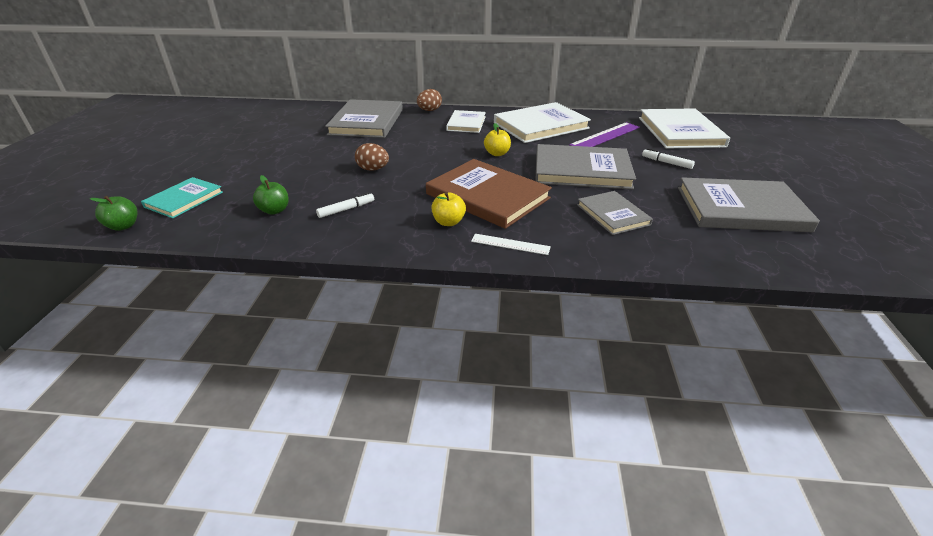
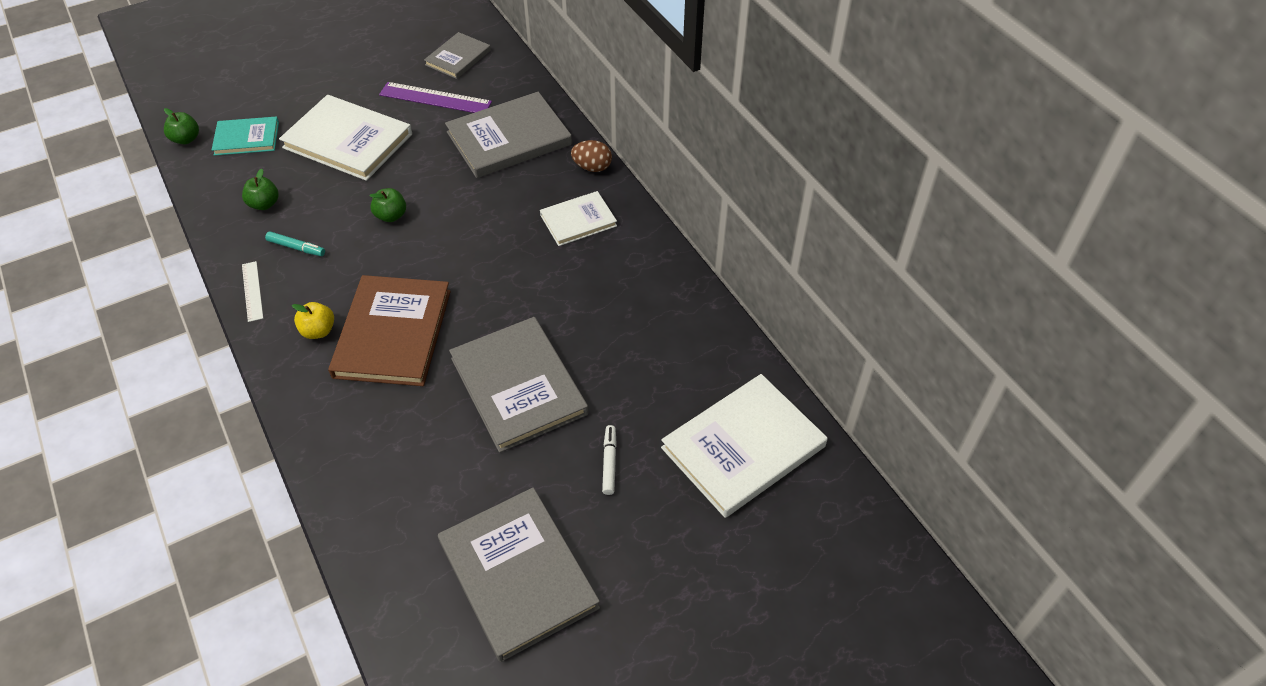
camera: 55 degrees right, 15 degrees up
white marker [316,192,374,218] -> turquoise marker [265,231,325,256]
brown egg [355,143,389,171] -> green apple [369,188,406,222]
white ruler [471,234,551,255] -> white ruler moved to [242,261,263,322]
yellow apple [484,123,511,156] -> none
white book [494,102,591,143] -> white book moved to [279,95,412,181]
purple ruler [569,122,640,147] -> purple ruler moved to [379,82,492,113]
grey book [577,191,653,235] -> grey book moved to [424,32,491,79]

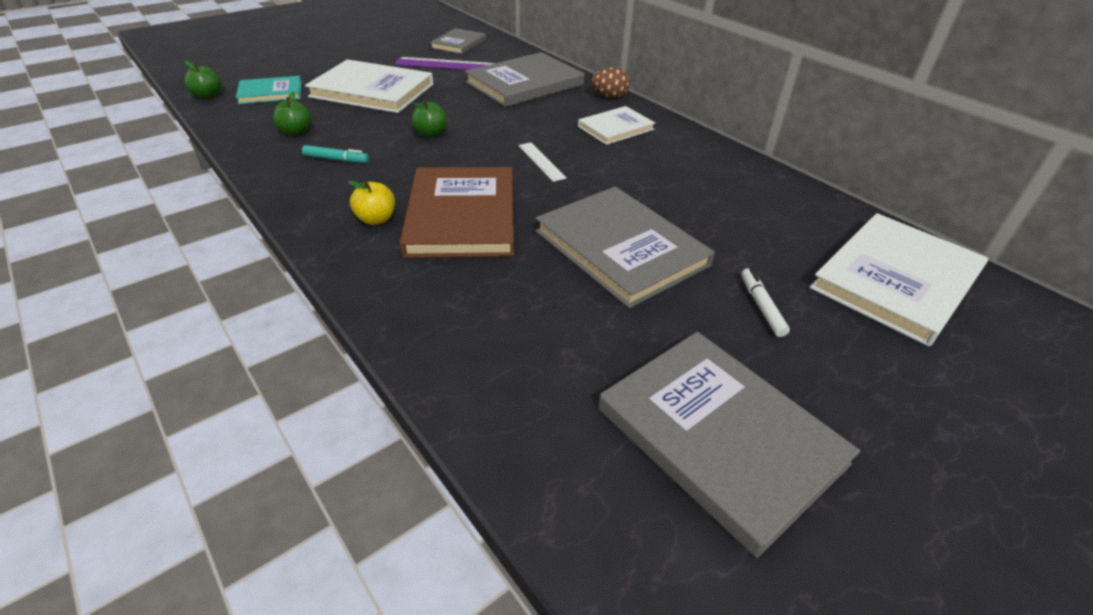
camera: 10 degrees left, 10 degrees down
white ruler [242,261,263,322] -> white ruler moved to [518,142,567,182]

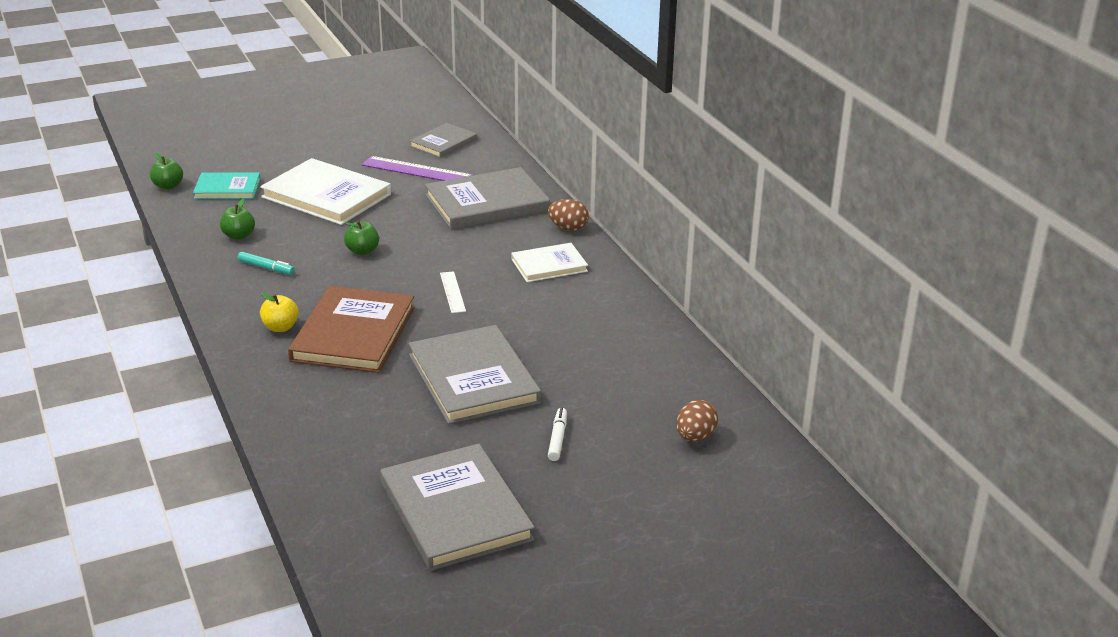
camera: 15 degrees right, 10 degrees down
white book [810,213,988,346] -> brown egg [676,400,718,442]

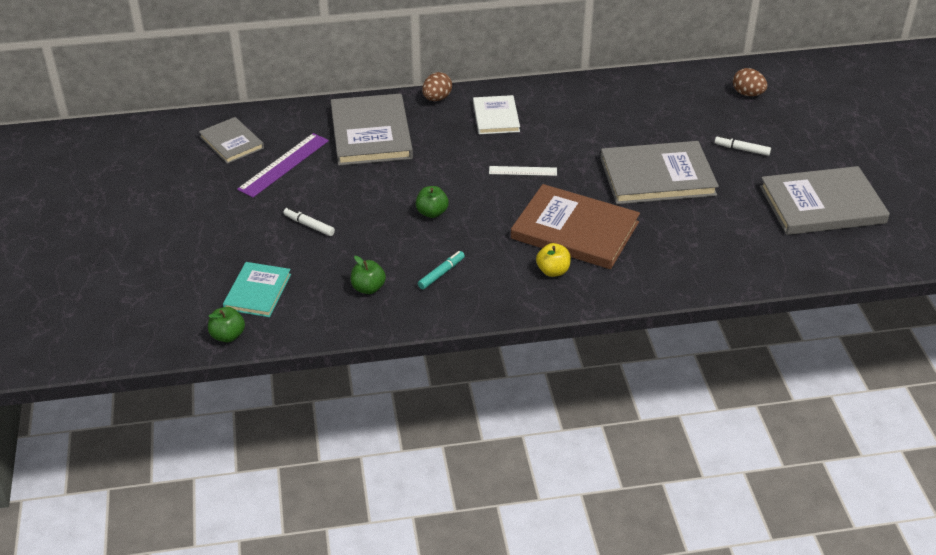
camera: 75 degrees left, 10 degrees up
white book [260,158,391,225] -> white marker [284,207,335,236]

